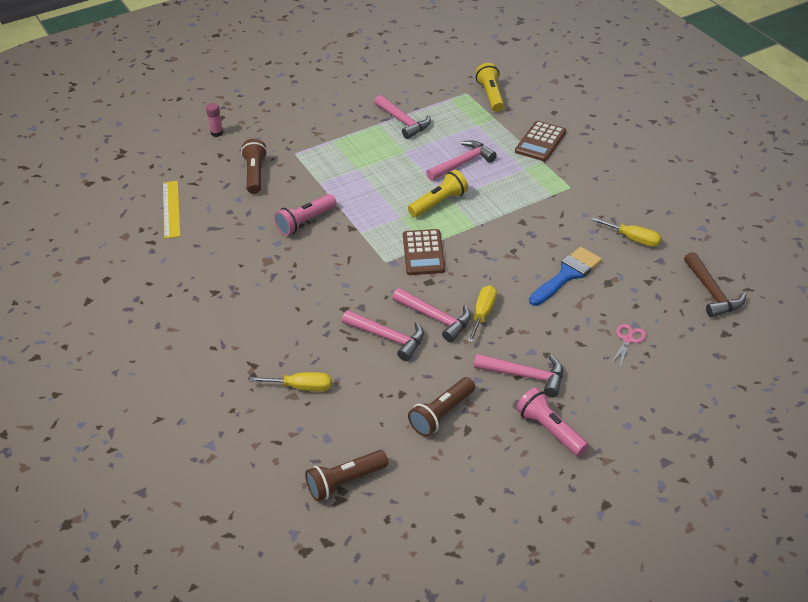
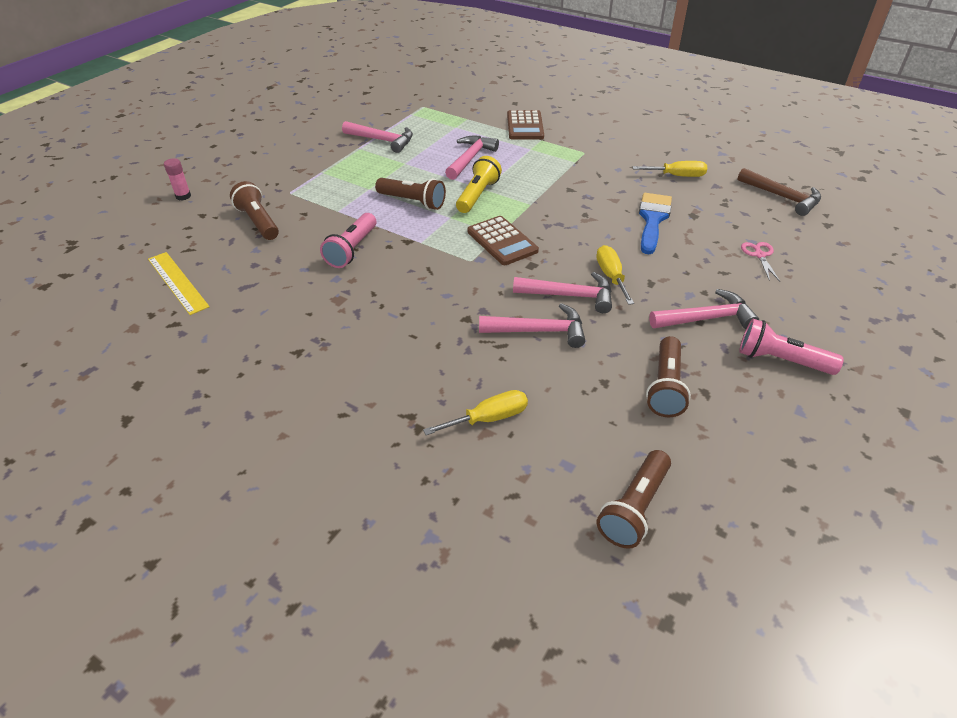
camera: 30 degrees left, 0 degrees up
yellow flashlight [475,63,504,112] -> none
none -> brown flashlight [375,178,446,210]

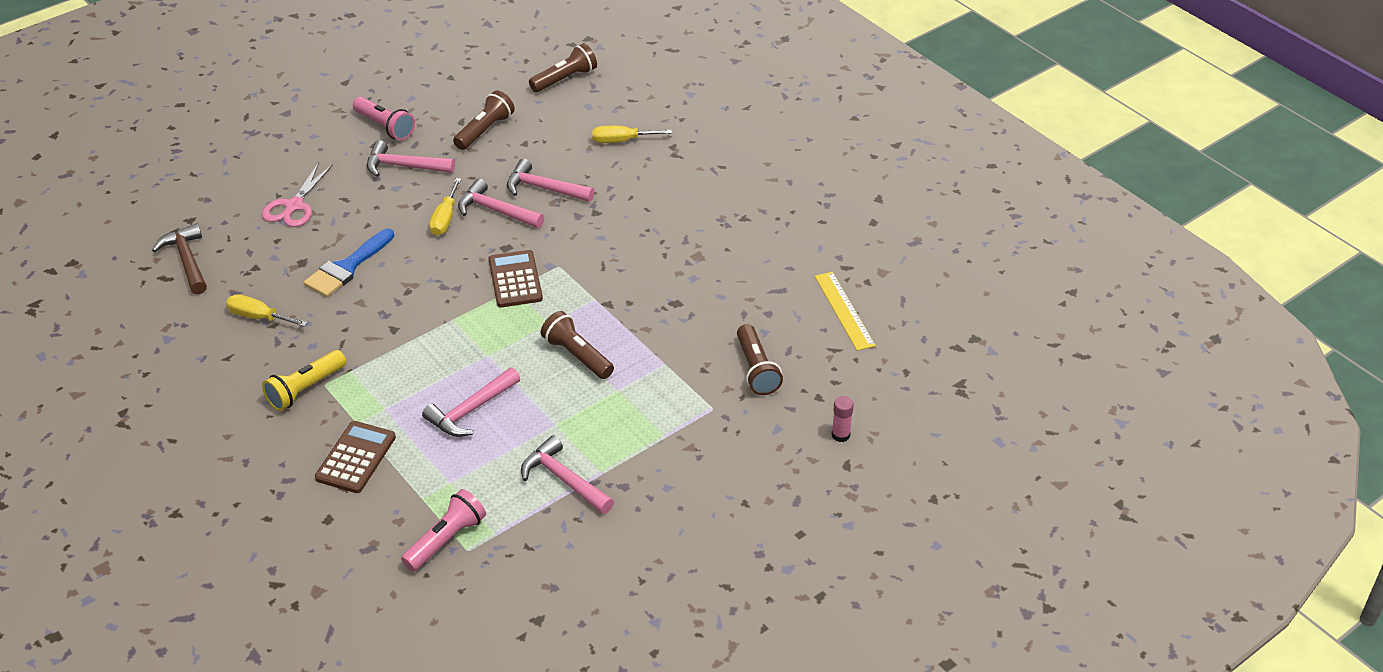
camera: 160 degrees left, 0 degrees up
pink flashlight [320,213,376,268] -> pink flashlight moved to [401,489,486,571]
yellow flashlight [456,156,502,213] -> yellow flashlight moved to [262,350,346,411]
pink scissors [741,242,780,281] -> pink scissors [262,162,333,227], size x1.60

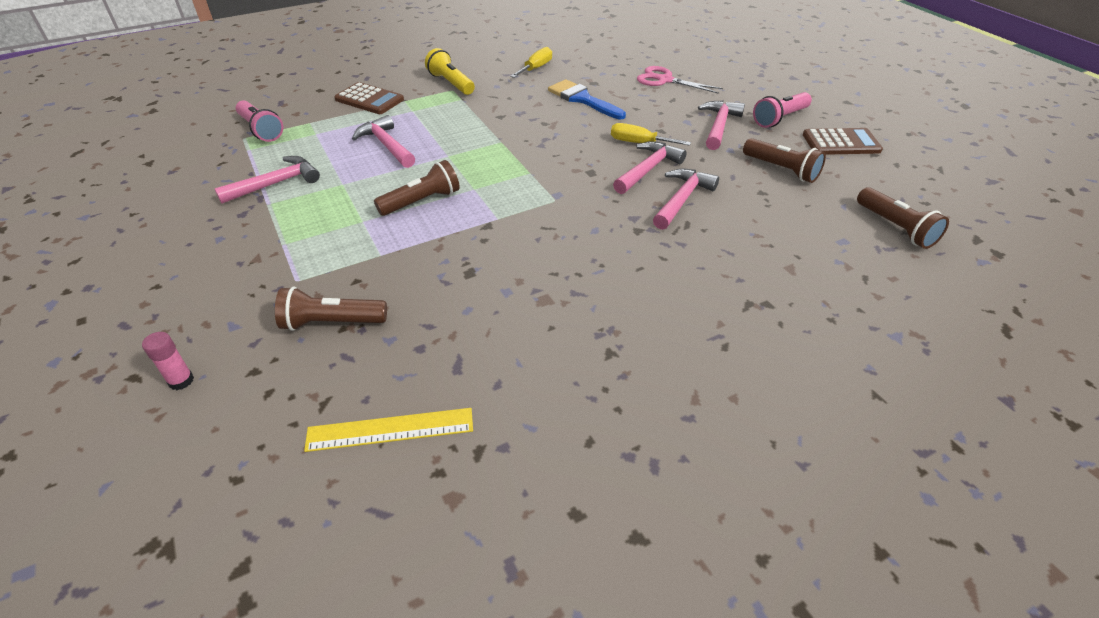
camera: 100 degrees right, 0 degrees up
brown hammer [152,223,207,294] -> none
brown calculator [488,250,543,307] -> brown calculator moved to [803,128,883,155]
yellow screwdriver [592,126,672,143] -> none

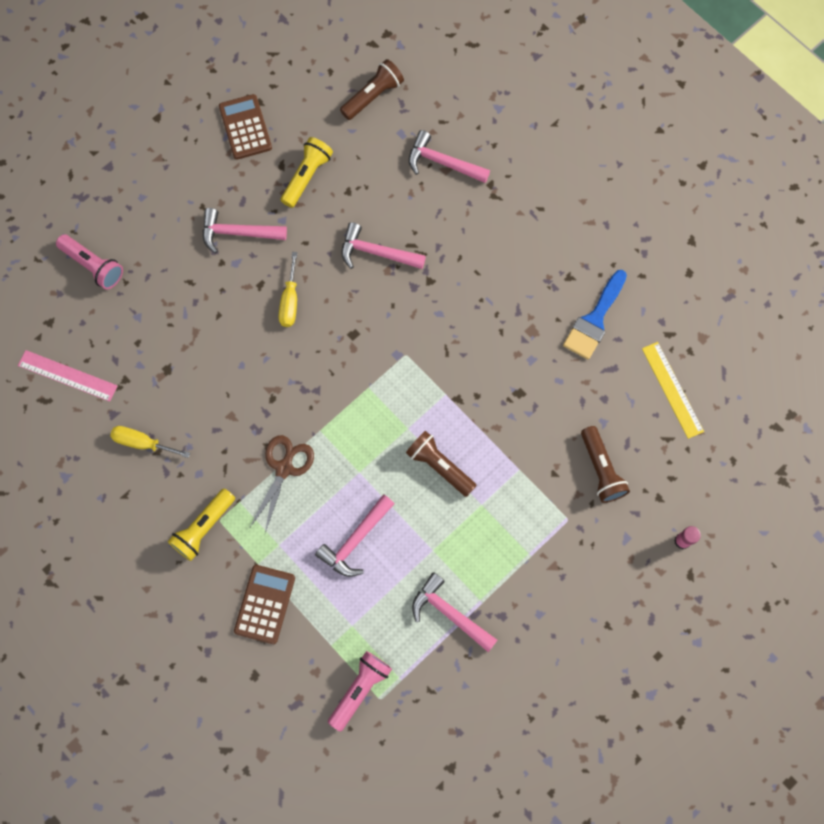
camera: 105 degrees left, 30 degrees up
blue brush [548,79,626,119] -> blue brush moved to [563,270,627,360]
pink hammer [613,141,687,194] -> pink hammer moved to [409,130,490,183]
pink scissors [637,66,723,94] -> none
brown flashlight [743,138,826,183] -> yellow flashlight [281,137,333,208]
pink flashlight [753,92,812,128] -> pink flashlight moved to [56,234,123,289]
none -> pink ruler [18,350,117,402]
none -> brown scissors [250,435,314,533]

